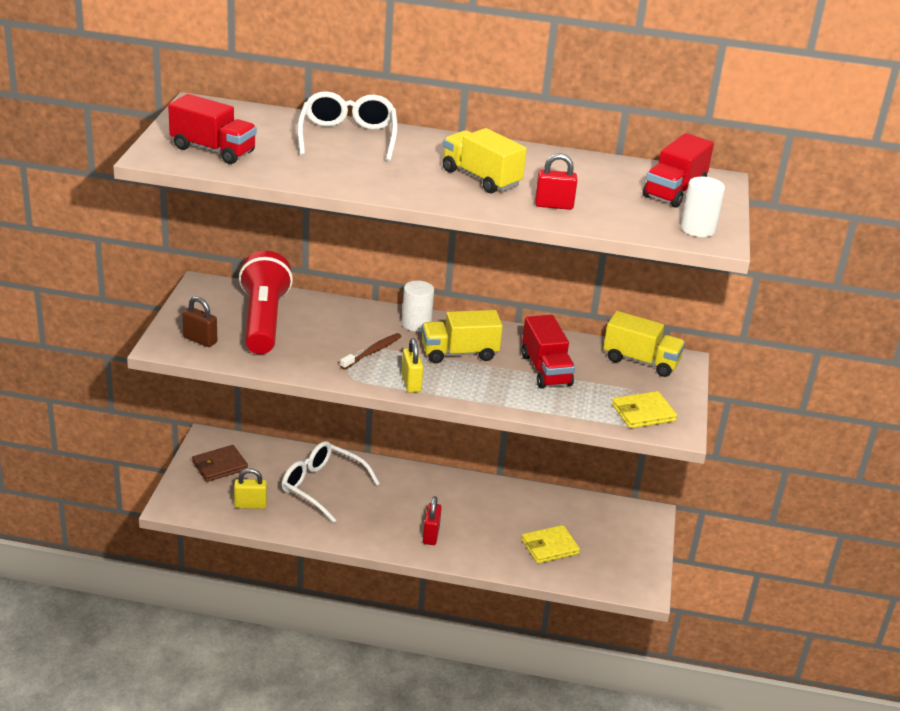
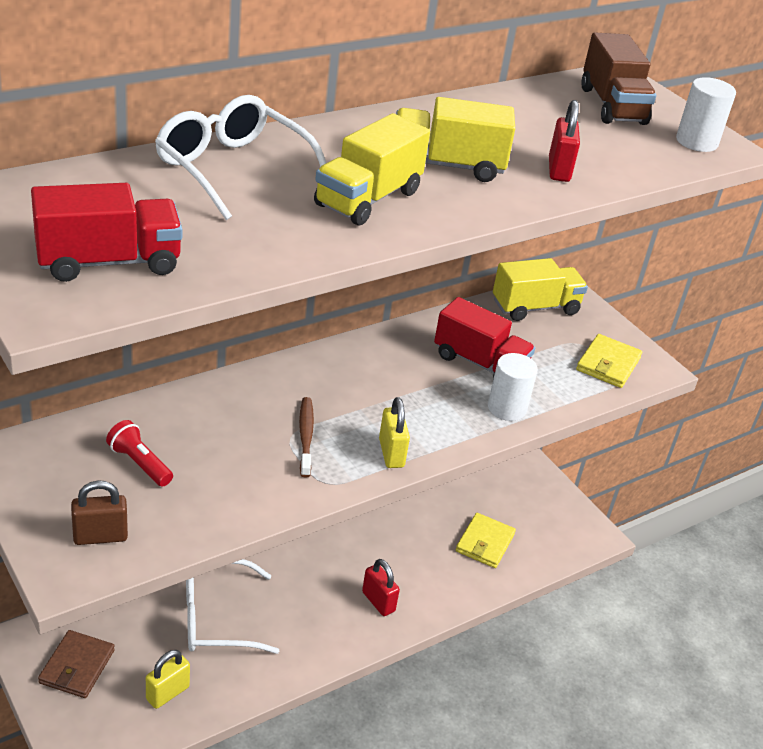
camera: 45 degrees left, 5 degrees up
red flashlight [239,251,293,354] -> red flashlight [106,420,173,487], size x0.44
yellow padlock [401,338,423,393] -> yellow padlock turned 45 degrees clockwise [379,397,410,468]
white cylinder [402,281,434,332] -> white cylinder moved to [488,353,538,421]
yellow truck [421,310,503,363] -> yellow truck moved to [314,113,430,225]
red padlock [535,153,578,210] -> red padlock turned 45 degrees counterclockwise [549,100,580,182]
red truck [643,133,714,208] -> brown truck [581,32,656,125]

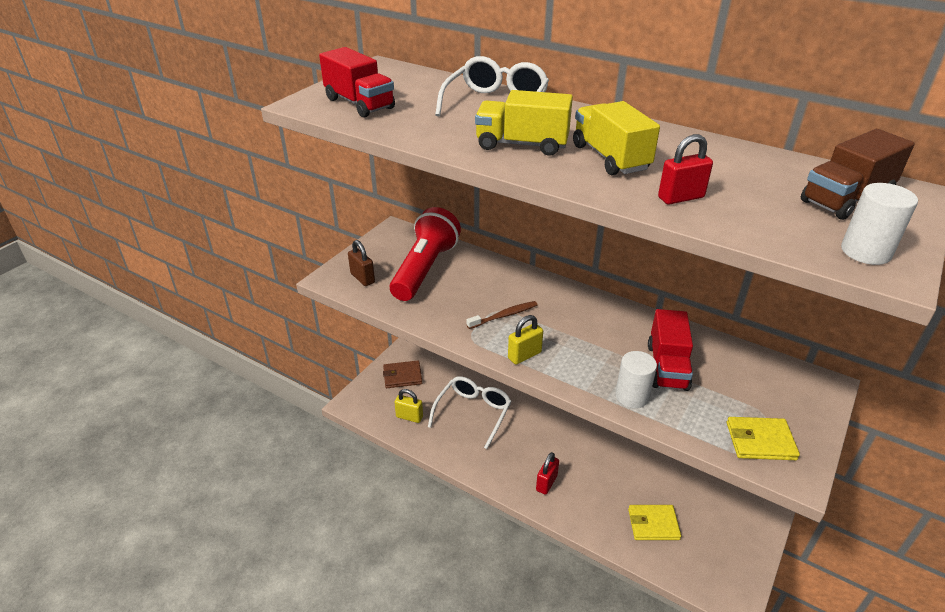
camera: 70 degrees right, 0 degrees up
red flashlight [106,420,173,487] -> red flashlight [390,207,461,301], size x2.26
white glasses [186,559,279,654] -> white glasses turned 60 degrees clockwise [428,376,511,449]
yellow truck [493,258,588,321] -> none

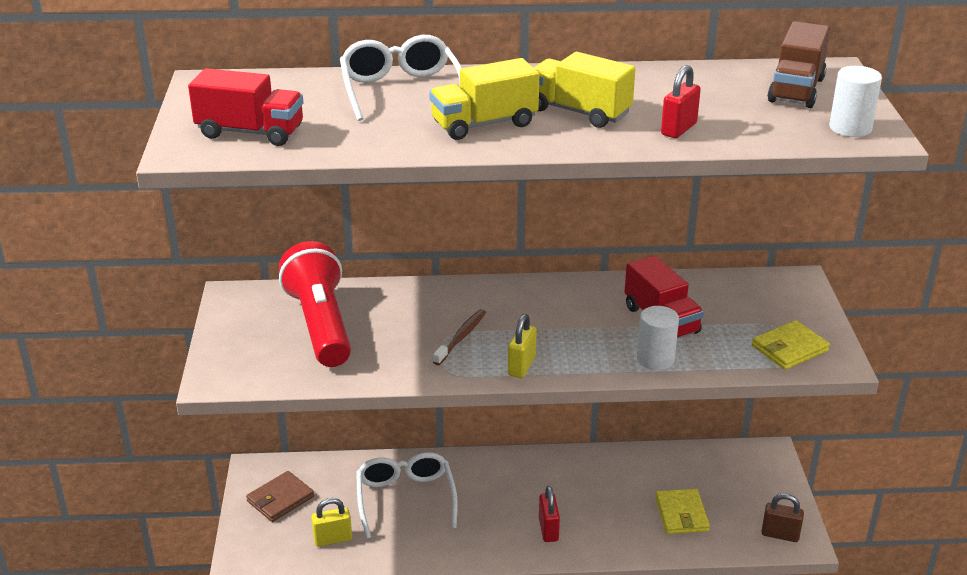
camera: 35 degrees left, 5 degrees down
brown padlock [348,240,375,286] -> brown padlock moved to [761,493,804,542]
yellow wallet [628,505,681,540] -> yellow wallet turned 60 degrees counterclockwise [655,489,710,534]

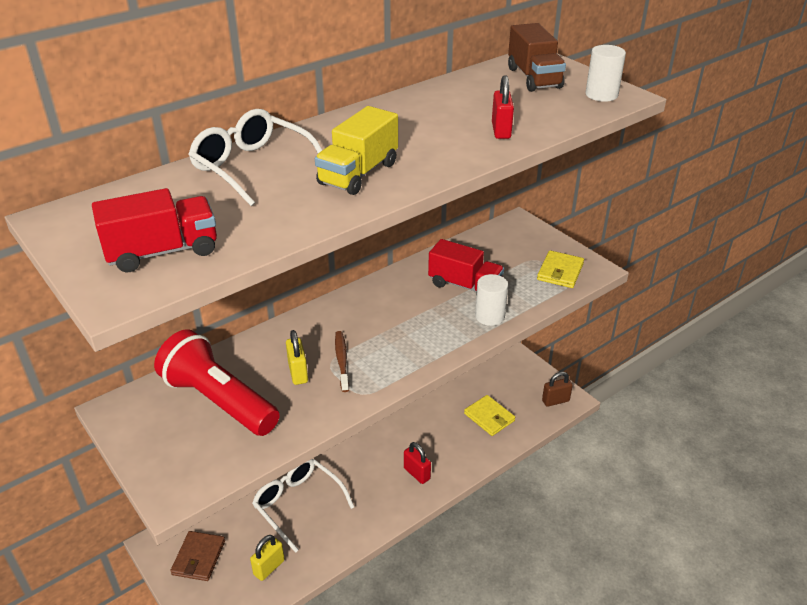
camera: 35 degrees left, 5 degrees up
yellow padlock [508,314,537,378] -> yellow padlock moved to [286,330,308,385]
yellow truck [534,52,636,128] -> none

